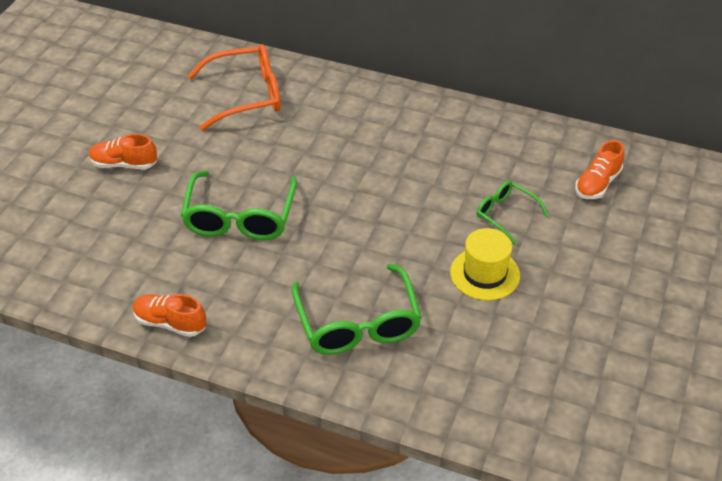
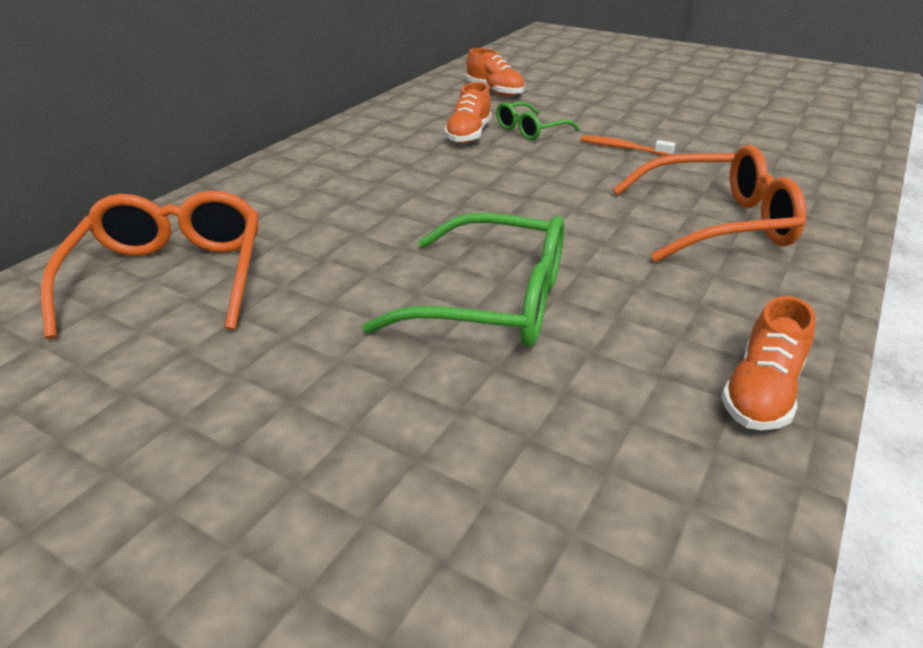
camera: 80 degrees left, 10 degrees down
orange shoe [89,134,157,169] -> orange shoe moved to [444,82,492,144]
green glasses [292,264,422,355] -> orange glasses [613,145,806,262]
yellow hat [450,228,520,300] -> orange toothbrush [581,136,675,156]

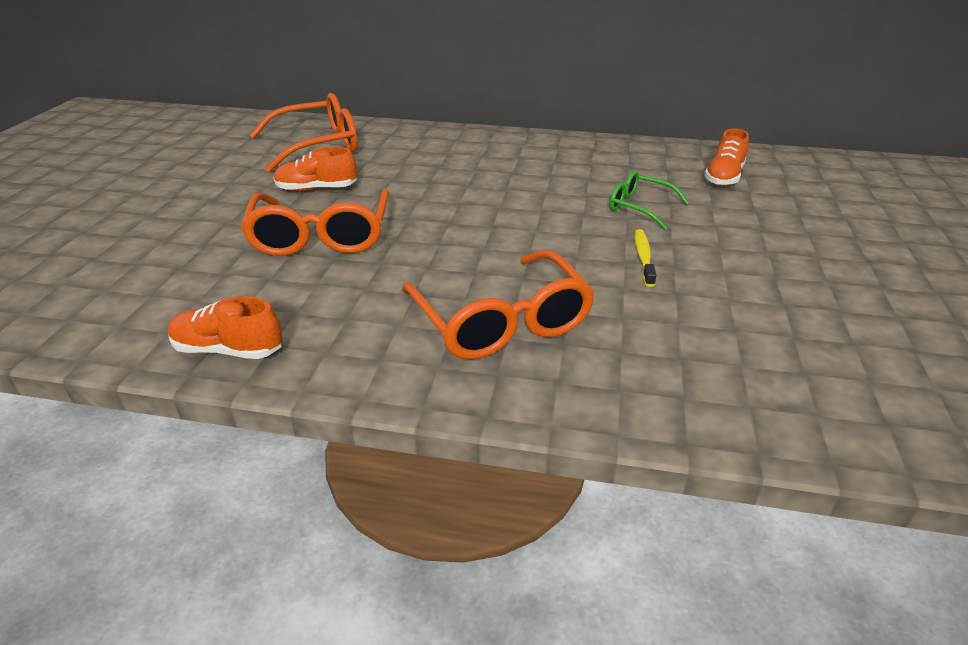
camera: 70 degrees right, 0 degrees up
green glasses [362,213,564,347] -> orange glasses [240,189,389,256]
orange shoe [444,82,492,144] -> orange shoe moved to [273,147,357,191]
orange toothbrush [581,136,675,156] -> yellow toothbrush [634,229,656,287]

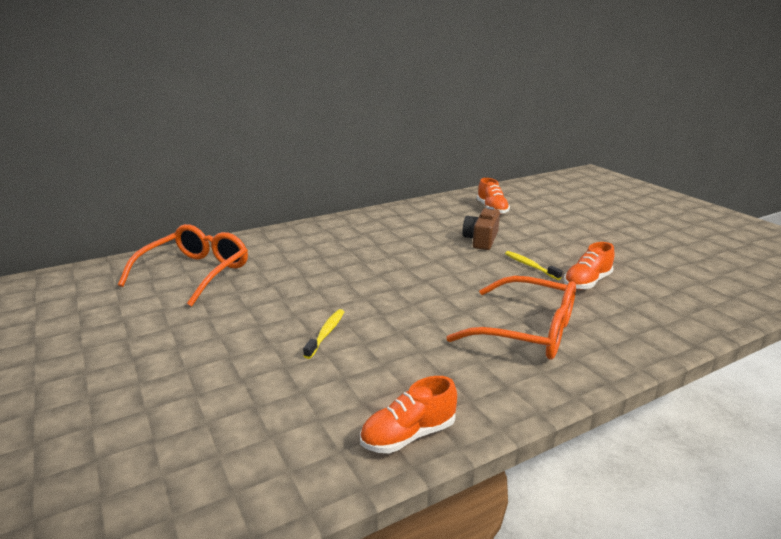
camera: 40 degrees left, 10 degrees down
orange glasses [240,189,389,256] -> yellow toothbrush [303,309,345,359]
orange shoe [273,147,357,191] -> orange shoe moved to [564,242,615,290]
green glasses [609,171,689,230] -> brown camera [463,207,500,250]

